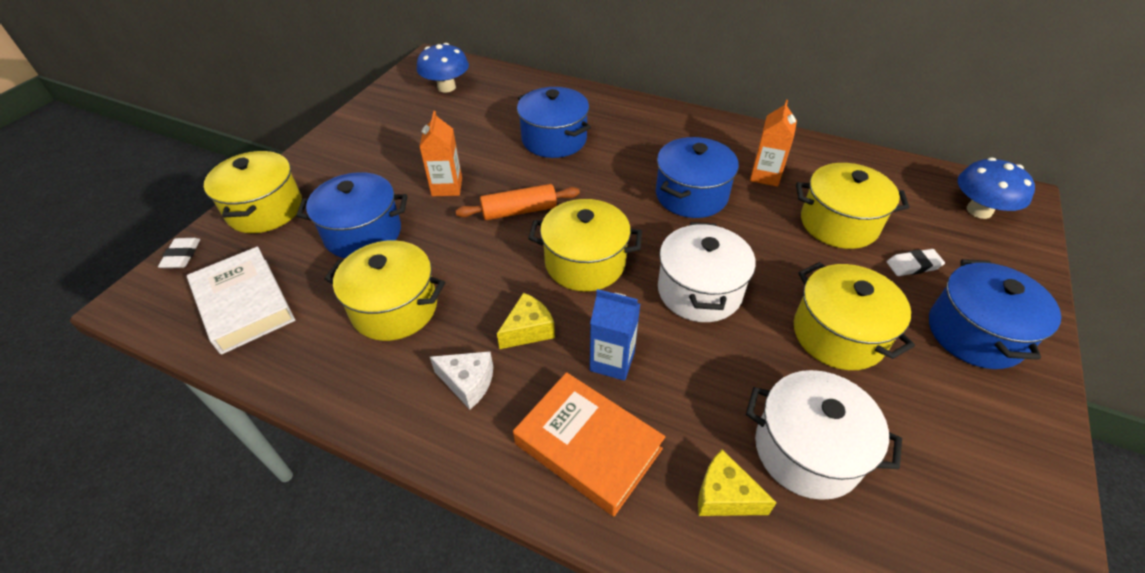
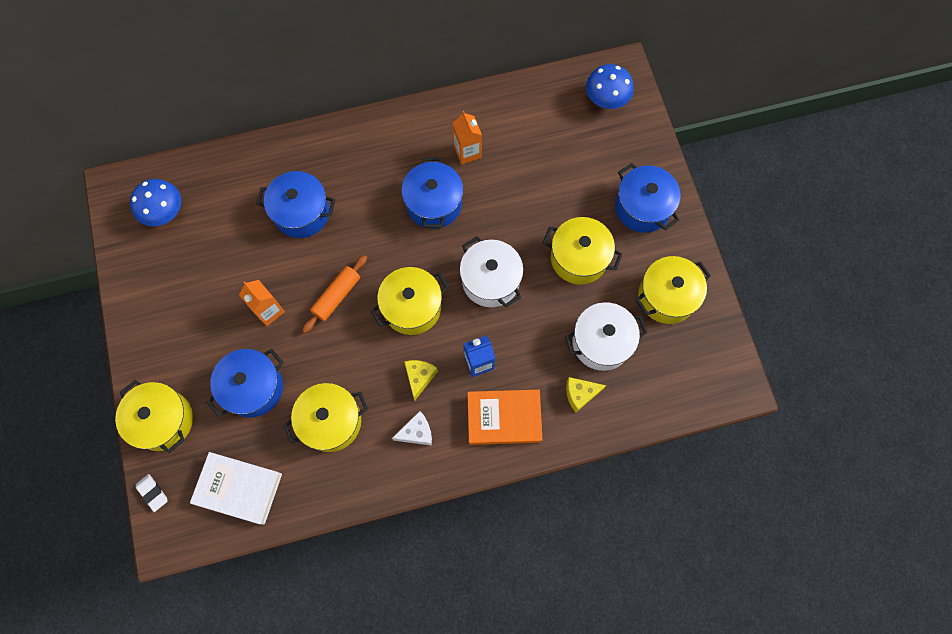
camera: 40 degrees left, 25 degrees up
yellow pot [796,163,910,249] -> yellow pot moved to [636,256,711,324]
white eraser [887,249,945,276] -> none

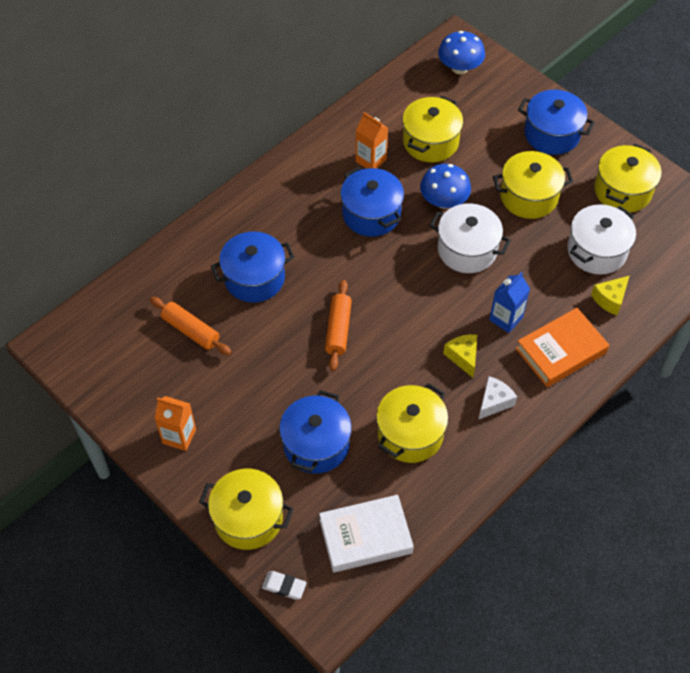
camera: 30 degrees left, 15 degrees down
blue mushroom [130,179,181,226] -> blue mushroom moved to [420,164,471,209]
orange carton [239,280,285,326] -> orange carton moved to [154,396,196,451]
yellow pot [371,267,449,335] -> yellow pot moved to [402,96,463,162]
none -> orange rolling pin [150,297,231,355]

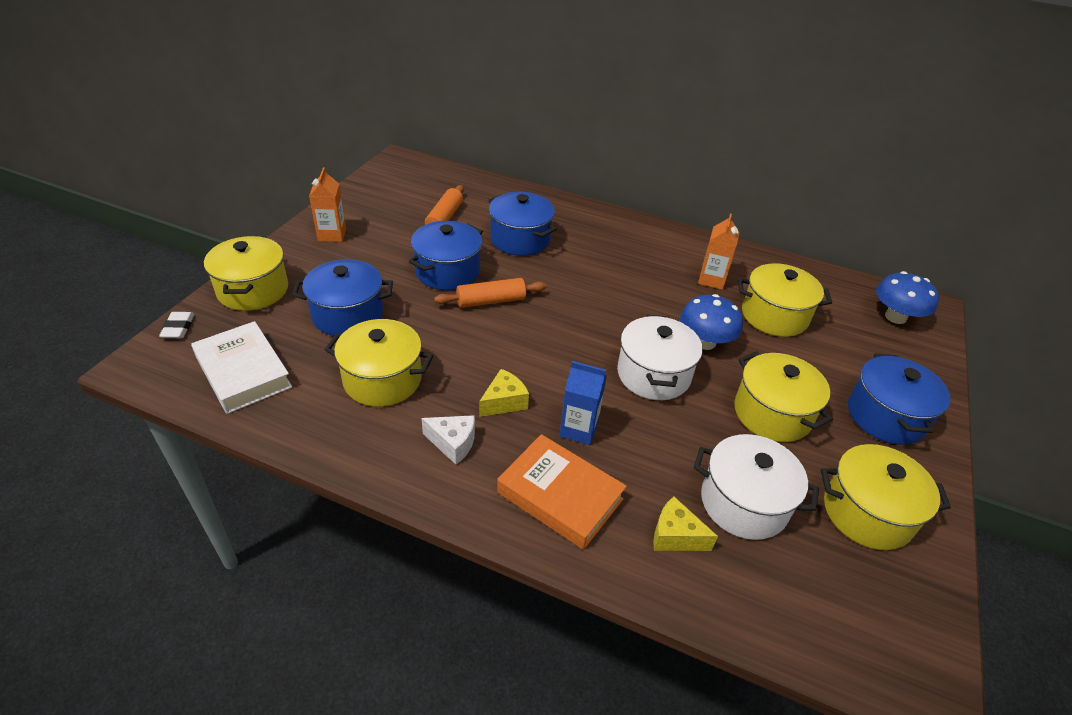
camera: 65 degrees right, 15 degrees down
blue pot [340,167,404,237] -> blue pot moved to [409,221,483,290]

